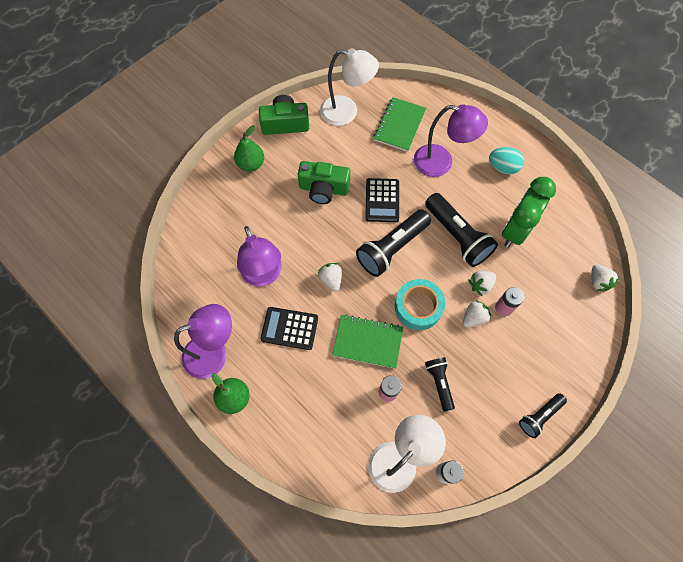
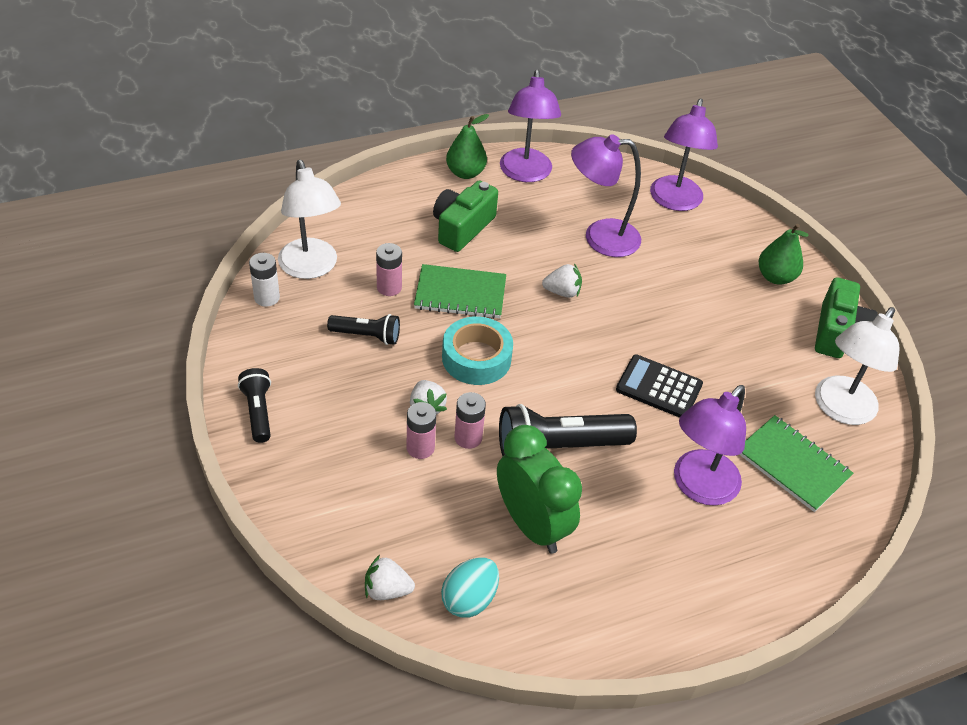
camera: 110 degrees right, 20 degrees down
black calculator [261,307,318,350] -> none
green camera [298,161,350,204] -> green camera moved to [433,180,498,252]
green notebook [332,314,403,369] -> green notebook turned 60 degrees clockwise [414,264,506,319]
black flashlight [356,209,431,277] -> none
white strawberry [468,271,496,296] -> pink battery [454,392,486,449]
turquoise egg [489,147,524,174] -> turquoise egg moved to [441,557,499,618]
none -> purple lamp [650,98,718,211]

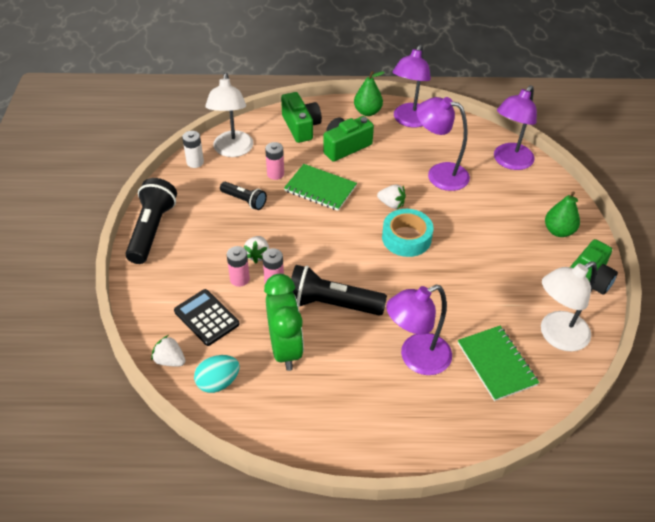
camera: 25 degrees right, 0 degrees up
black flashlight [238,368,271,443] -> black flashlight [126,178,177,264], size x1.76
turquoise tape [442,317,513,385] -> turquoise tape moved to [382,209,433,257]
black calculator [616,354,703,418] -> black calculator moved to [174,289,240,346]
none -> green camera [281,92,322,143]

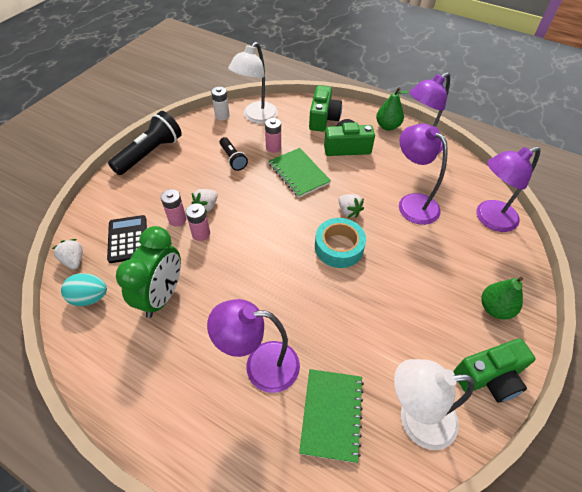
camera: 30 degrees right, 5 degrees up
black flashlight [291,265,387,316] -> none

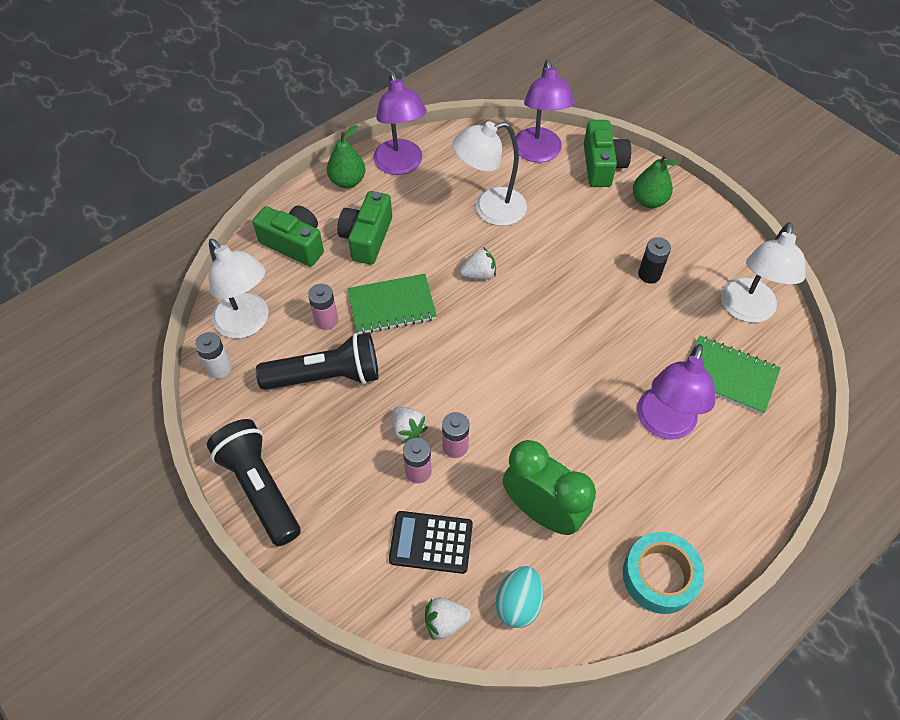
camera: 70 degrees left, 5 degrees up
black flashlight [220,137,248,171] -> black flashlight [256,333,378,390], size x1.76
turquoise tape [315,218,366,268] -> turquoise tape moved to [623,532,704,614]
purple lamp [399,124,448,225] -> white lamp [453,121,527,226]
green camera [454,338,535,403] -> green camera moved to [584,120,631,187]
none -> black battery [638,237,671,284]

